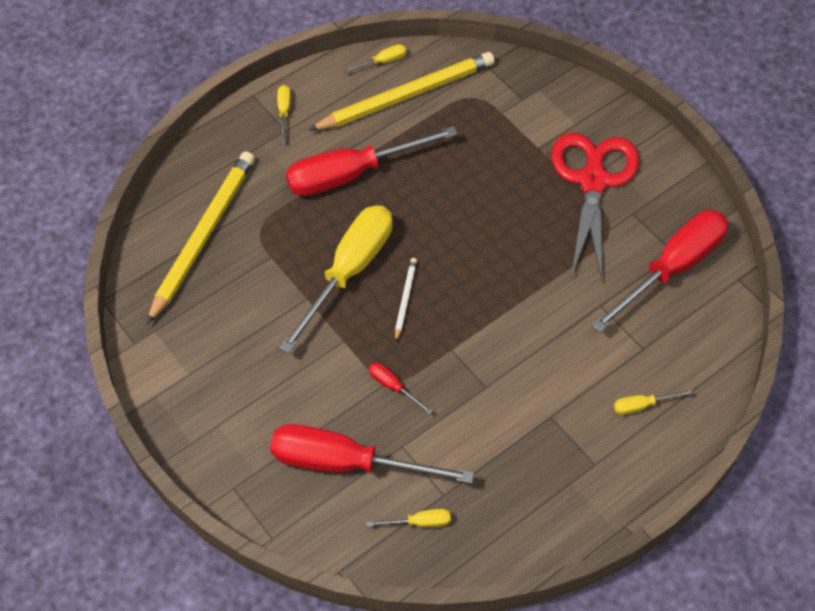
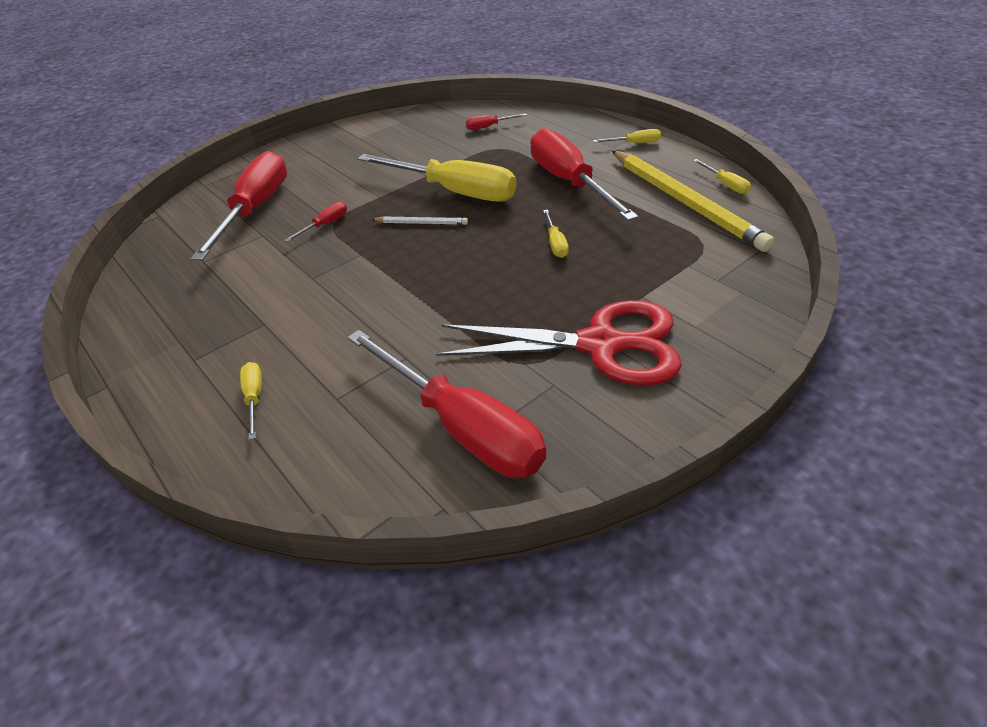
camera: 90 degrees right, 15 degrees down
yellow pencil [147,151,255,324] -> red screwdriver [466,114,527,130]
yellow screwdriver [366,509,451,527] -> yellow screwdriver moved to [543,210,569,258]

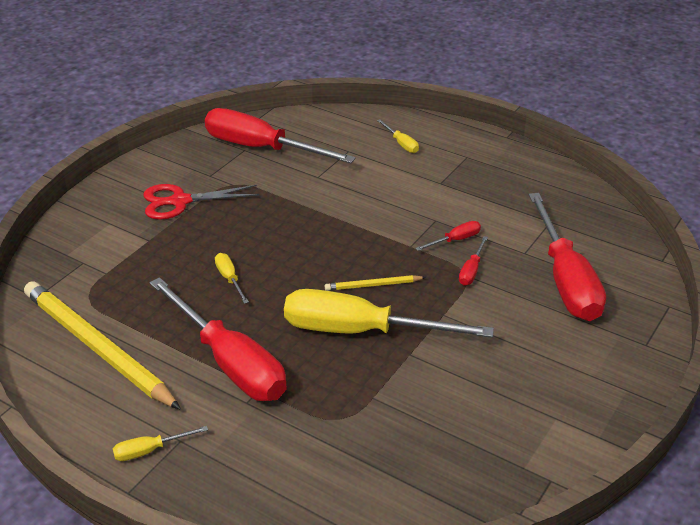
camera: 160 degrees right, 5 degrees down
white pencil [371,216,468,225] -> yellow pencil [325,275,426,291]
red scissors [436,300,682,386] -> red scissors [143,184,259,220], size x0.66
red screwdriver [466,114,527,130] -> red screwdriver moved to [415,221,481,251]
yellow screwdriver [693,159,751,194] -> none

